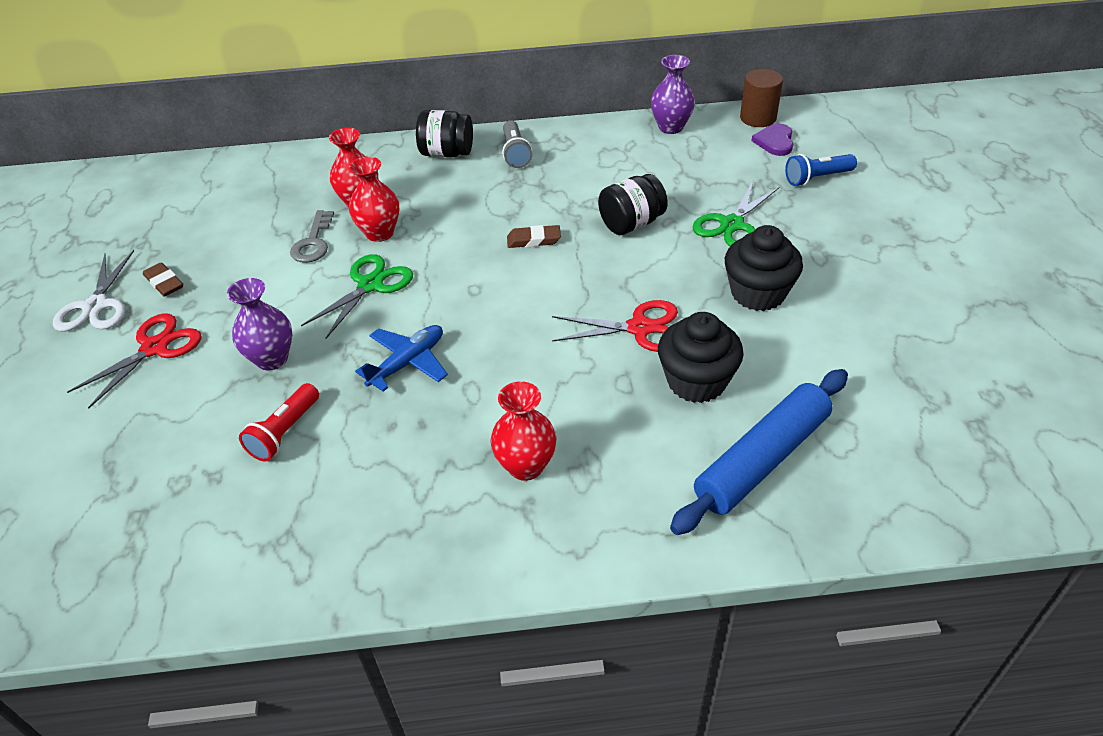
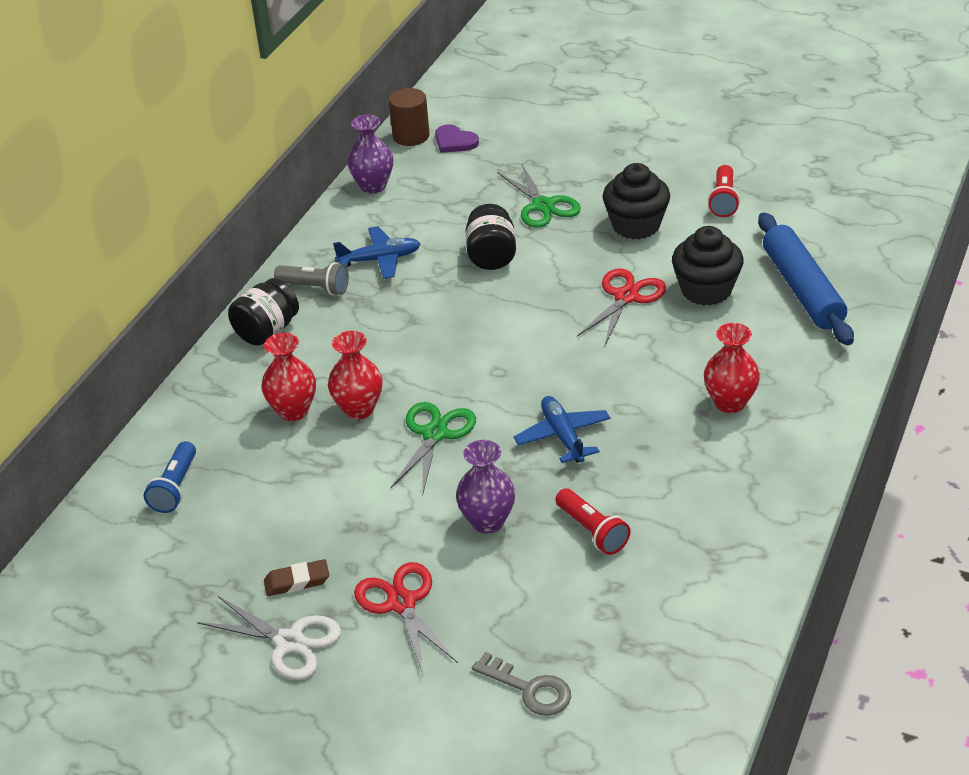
camera: 60 degrees left, 5 degrees down
grey key [290,210,334,263] -> grey key moved to [472,652,571,716]
green scissors [301,254,413,339] -> green scissors turned 45 degrees clockwise [390,402,476,493]
brown eraser [507,225,561,248] -> none
blue flashlight [785,154,857,186] -> blue flashlight moved to [144,441,196,513]
none -> blue plane [333,226,420,279]
none -> red flashlight [708,165,740,217]

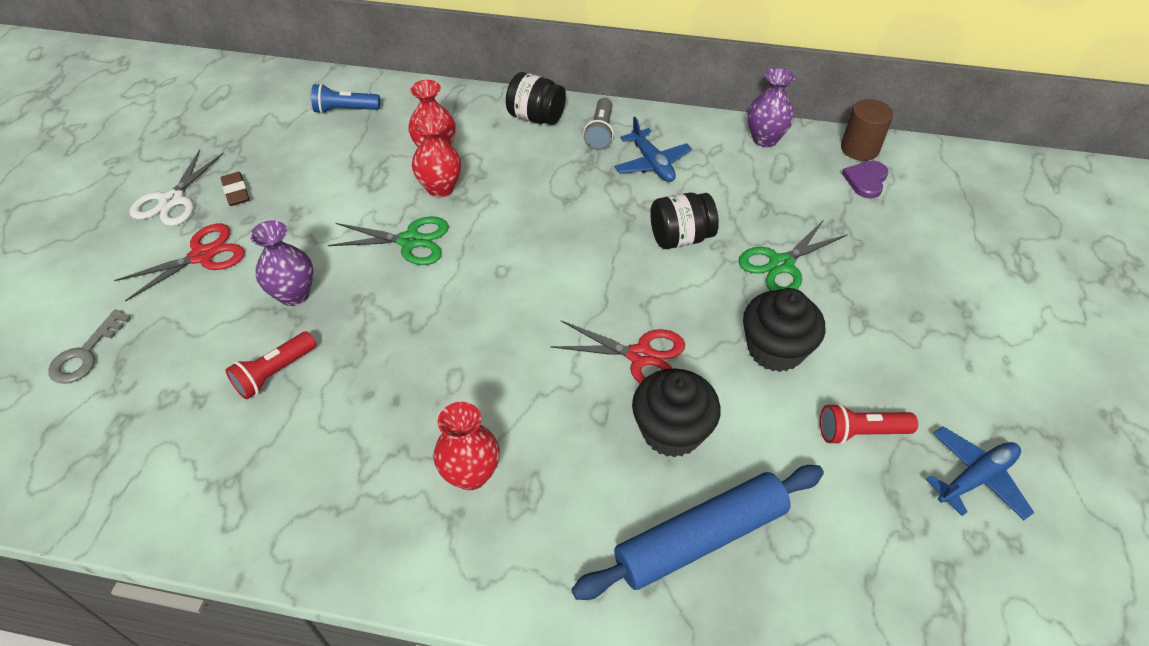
camera: 75 degrees right, 10 degrees up
blue plane [514,396,610,463] -> blue plane moved to [926,426,1034,520]

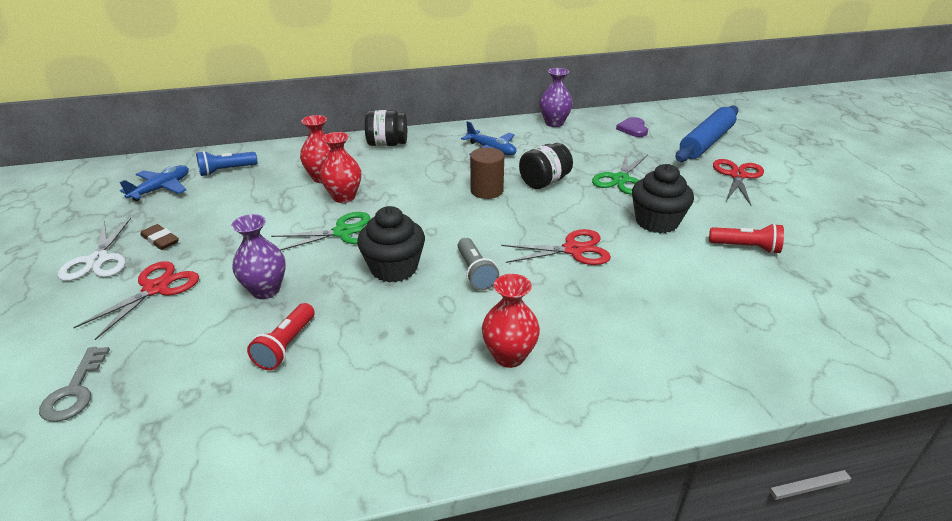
camera: 25 degrees left, 15 degrees down
blue rolling pin [572,465,824,600] -> blue rolling pin moved to [676,106,738,162]
grey flashlight [583,98,614,150] -> grey flashlight moved to [458,238,499,290]
black cupcake [632,368,721,457] -> black cupcake moved to [357,206,425,282]
red flashlight [820,403,918,445] -> red flashlight turned 135 degrees counterclockwise [709,223,784,254]
brown cylinder [841,99,893,161] -> brown cylinder moved to [470,147,504,199]
blue plane [926,426,1034,520] -> blue plane moved to [120,165,189,201]
none -> red scissors [713,159,764,205]

